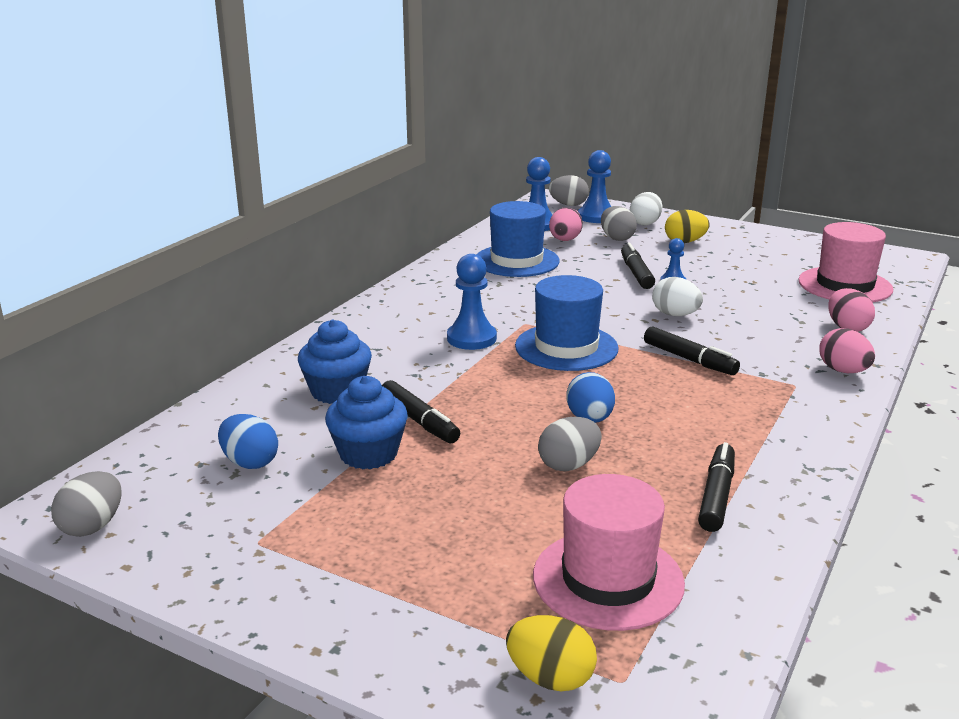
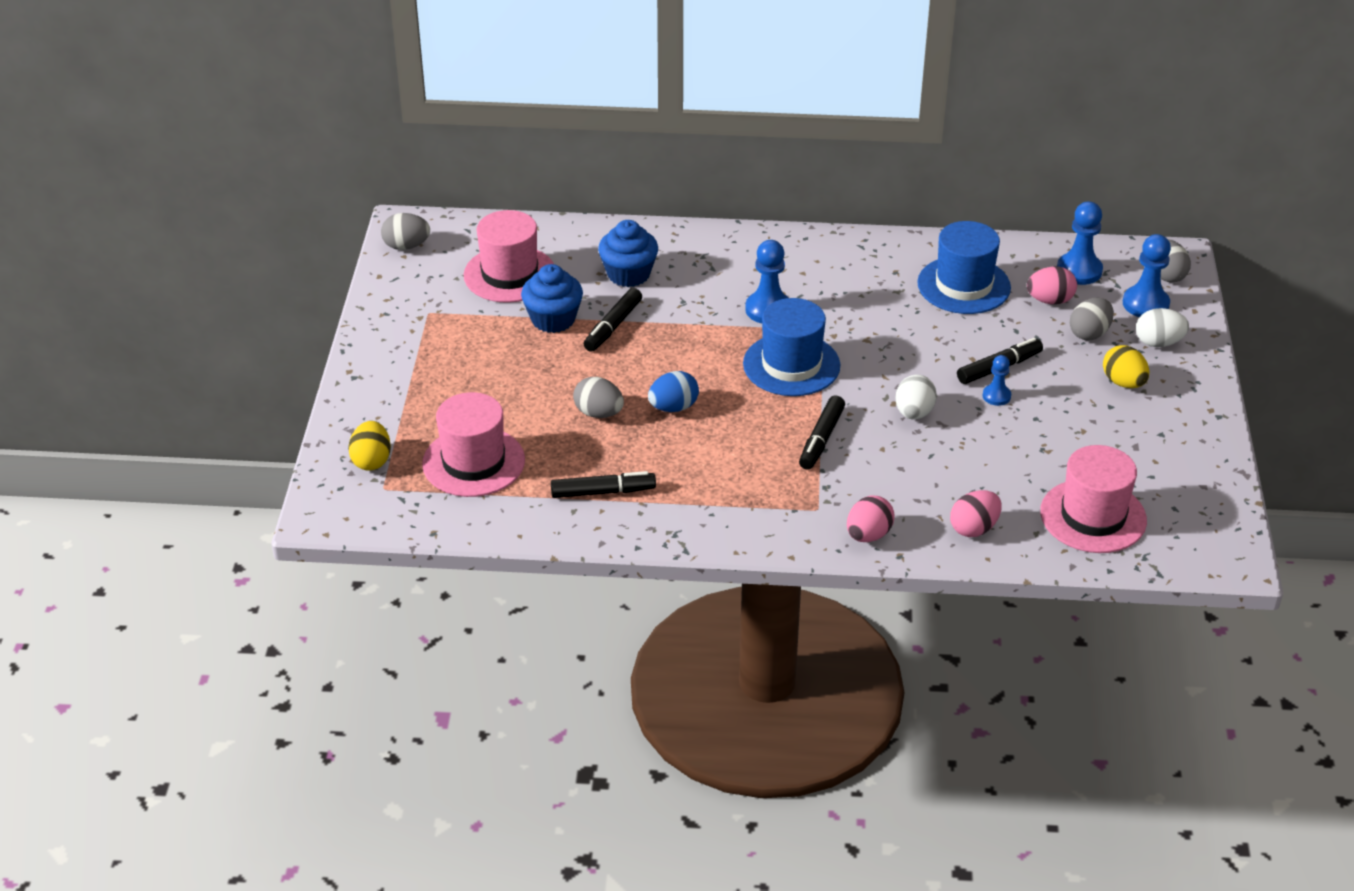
camera: 65 degrees right, 15 degrees up
blue egg [218,414,278,469] -> pink hat [464,210,554,303]

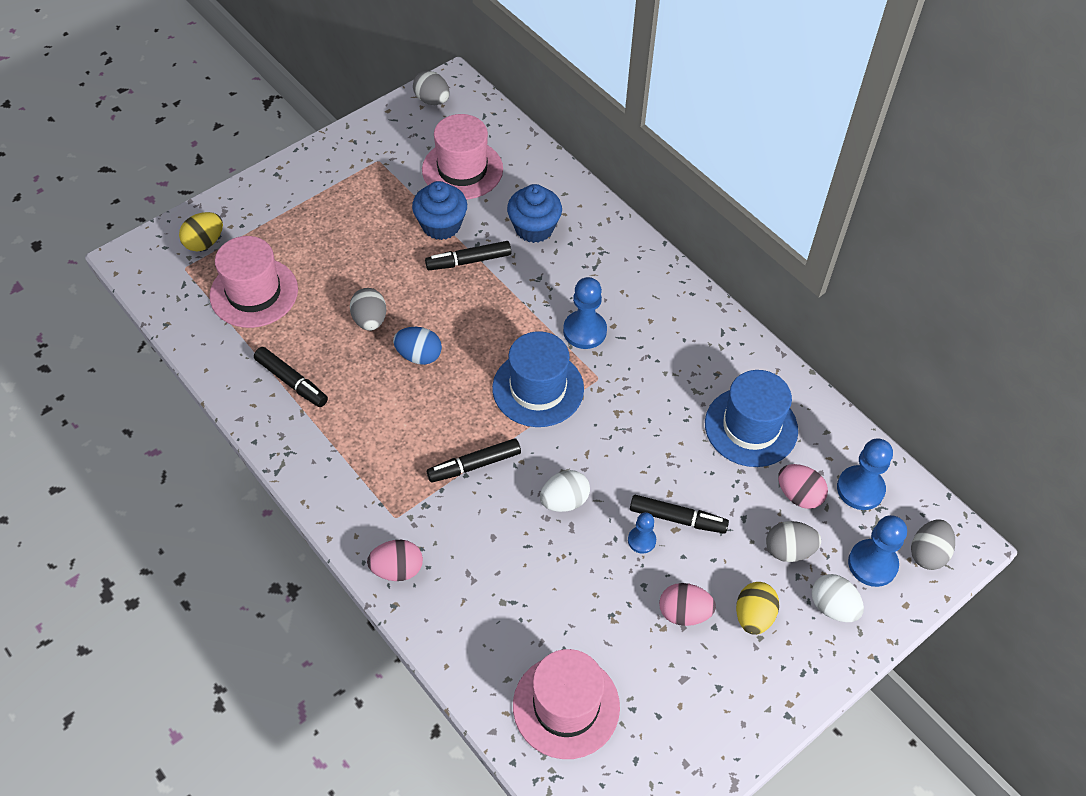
camera: 45 degrees right, 15 degrees up
pink egg [950,490,1002,537] -> pink egg moved to [659,583,716,626]

